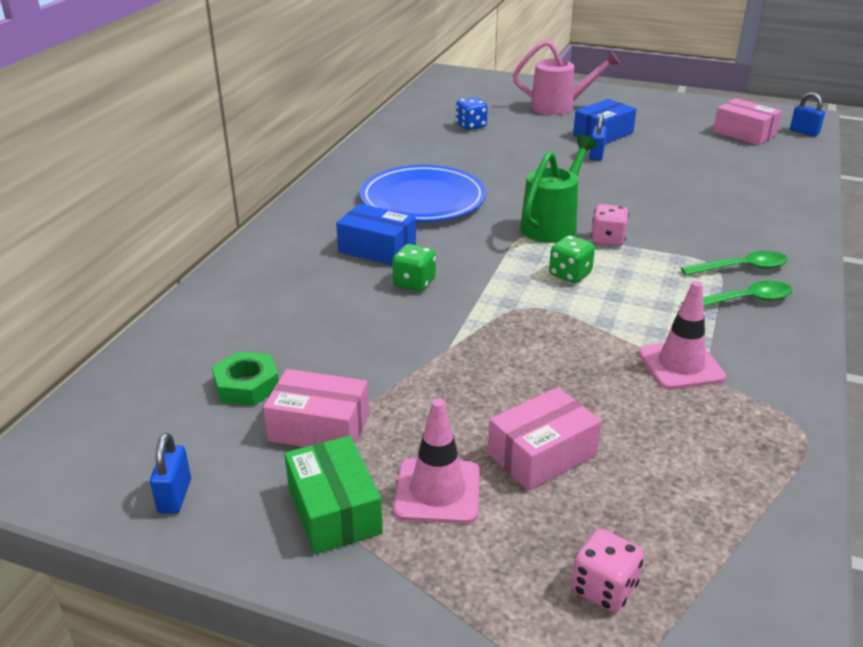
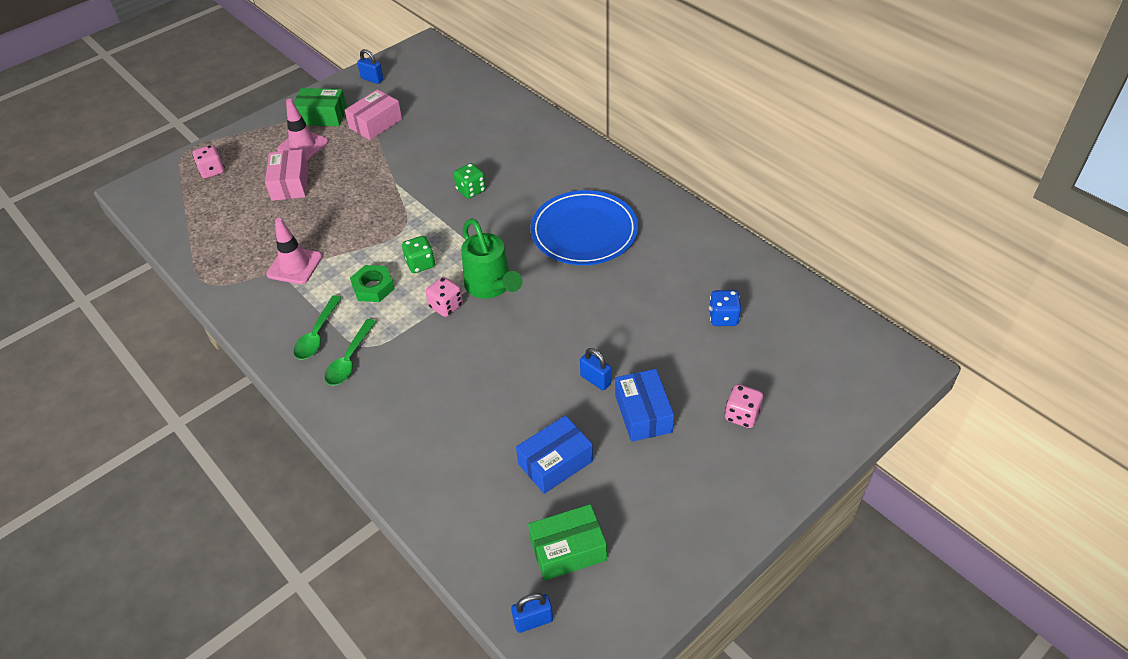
camera: 120 degrees right, 15 degrees up
green nut [212,351,279,406] -> green nut moved to [350,265,395,302]
blue box [336,204,416,265] -> blue box moved to [516,415,593,494]
pink watering can [513,40,620,115] -> pink dice [725,384,763,428]
pink box [713,98,782,145] -> green box [528,504,607,581]

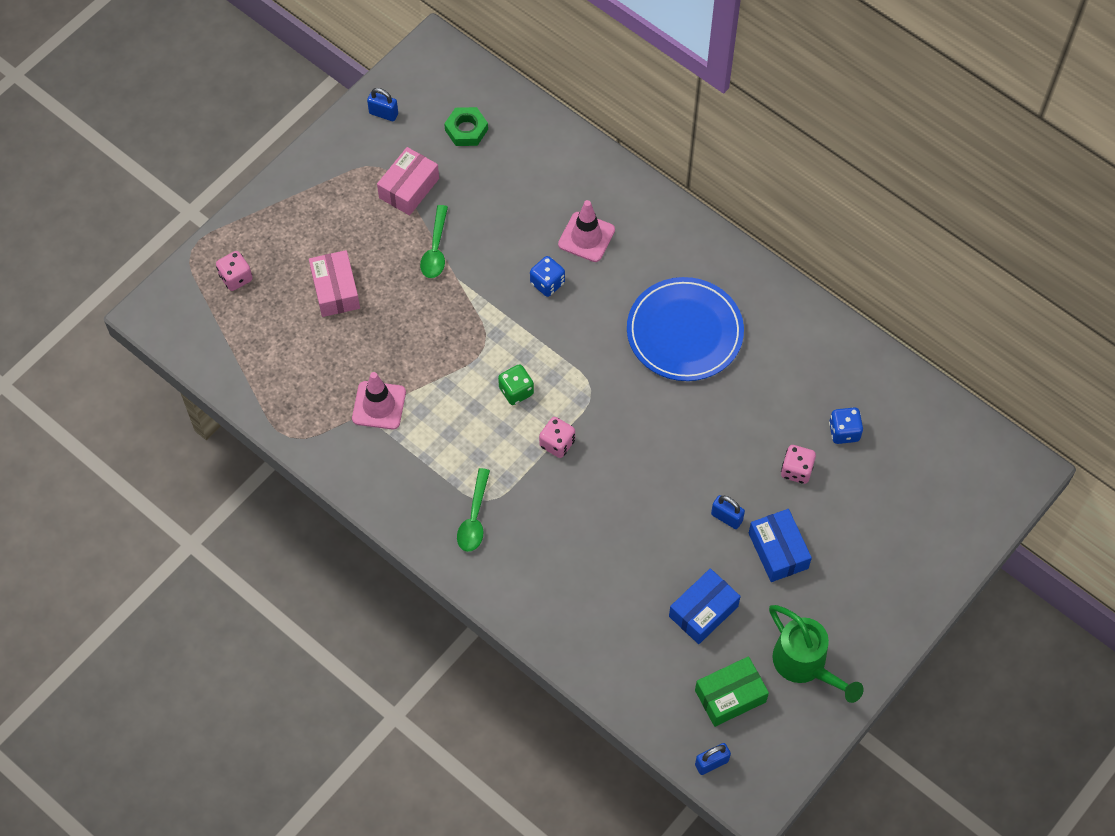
camera: 10 degrees left, 15 degrees up
pink traffic cone [277,99,328,161] -> pink traffic cone moved to [558,200,615,262]
green spoon [293,295,342,359] -> green spoon moved to [420,205,448,278]
green box [294,88,347,126] -> none
green nut [350,265,395,302] -> green nut moved to [444,107,488,146]
green dice [453,163,486,199] -> blue dice [530,256,565,297]
green watering can [461,218,522,299] -> green watering can moved to [769,605,863,703]
pink dice [725,384,763,428] -> pink dice moved to [781,445,816,484]

